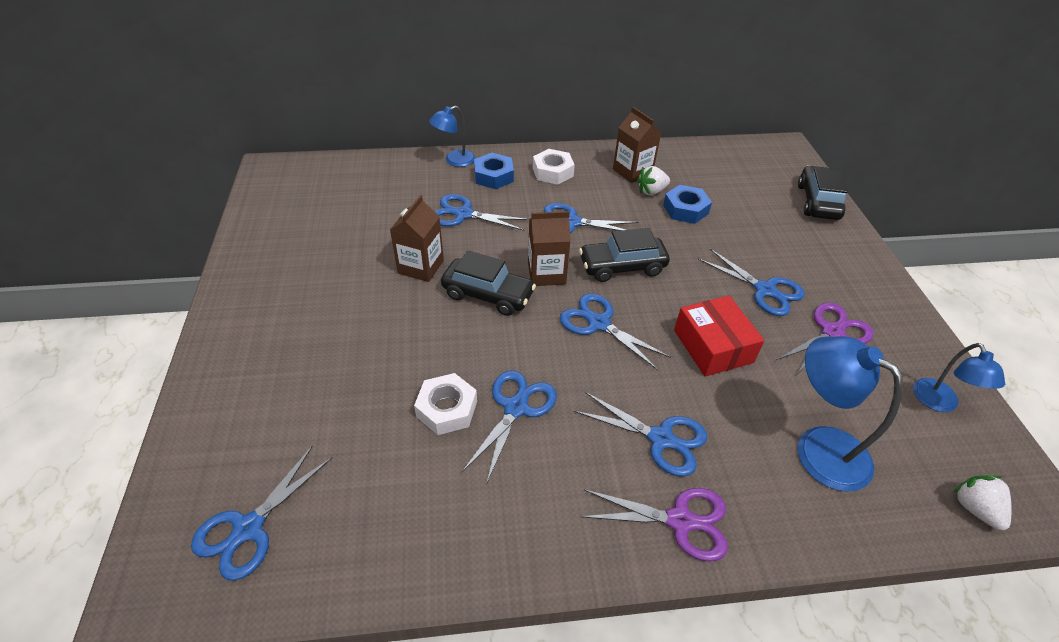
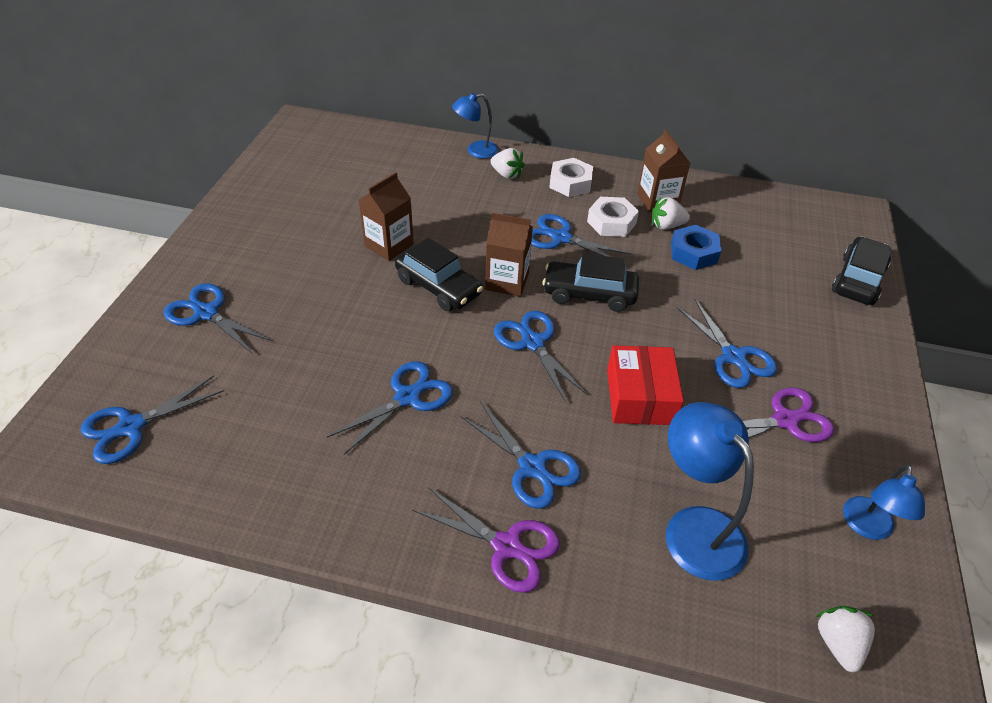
camera: 20 degrees right, 0 degrees up
white nut [414,373,477,435] -> white nut moved to [587,197,639,237]
blue scissors [434,194,529,231] -> blue scissors moved to [164,283,272,354]
blue nut [474,153,514,189] -> white strawberry [490,148,525,179]

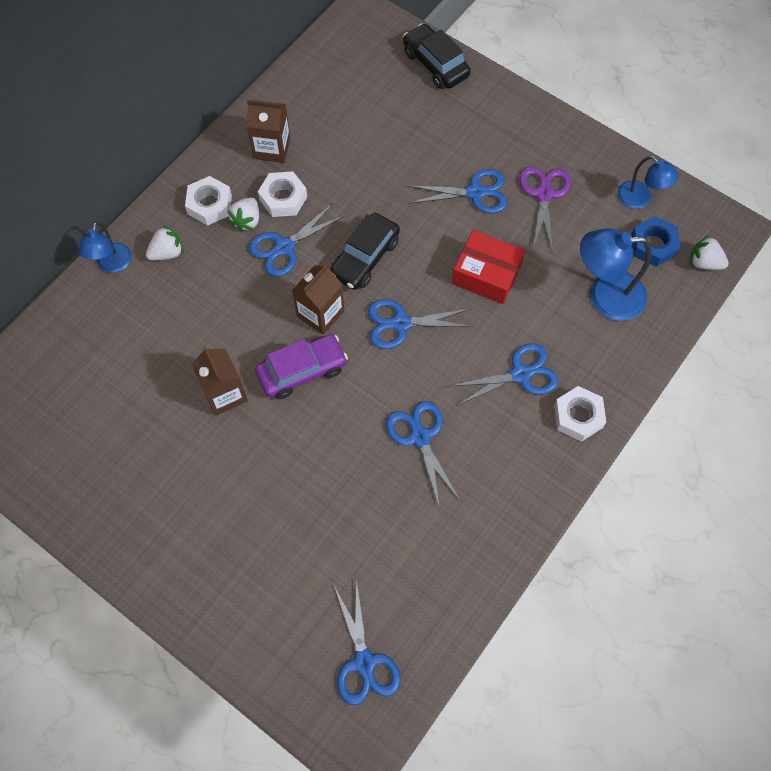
camera: 65 degrees left, 20 degrees up
blue scissors [164,283,272,354] -> none
black car [395,238,483,311] -> purple car [255,334,348,399]
purple scissors [412,487,560,593] -> white nut [554,386,606,442]
white strawberry [652,197,690,230] -> white strawberry moved to [227,197,259,232]
blue nut [671,225,721,270] -> blue nut moved to [631,216,681,267]

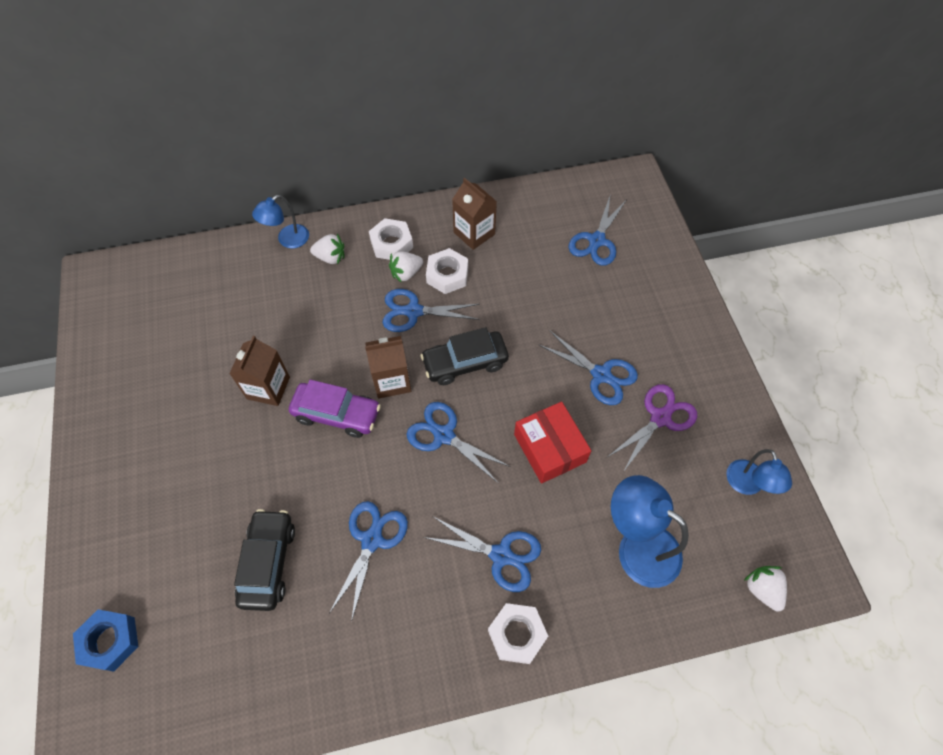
camera: 40 degrees right, 5 degrees down
blue scissors [334,579,401,705] -> blue scissors moved to [569,196,627,266]
black car [403,23,471,89] -> black car moved to [234,509,295,611]
blue nut [631,216,681,267] -> blue nut moved to [73,609,138,672]

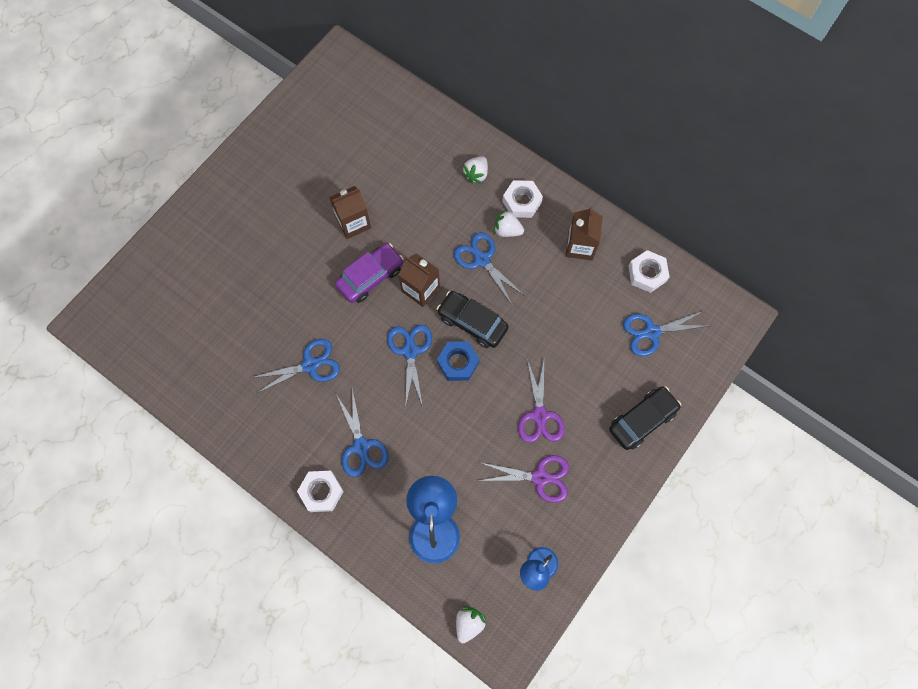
camera: 50 degrees right, 10 degrees up
blue nut [73,609,138,672] -> blue nut moved to [437,342,480,381]
black car [234,509,295,611] -> black car moved to [609,386,681,450]
blue lamp [252,195,309,249] -> none
purple car [289,379,381,438] -> purple car turned 105 degrees counterclockwise [335,243,404,303]
white strawberry [310,234,344,265] -> white strawberry turned 60 degrees clockwise [462,156,488,184]
white nut [426,248,468,294] -> white nut moved to [628,250,669,293]
red box [514,402,591,484] -> none
blue scissors [538,331,638,405] -> purple scissors [518,359,565,443]

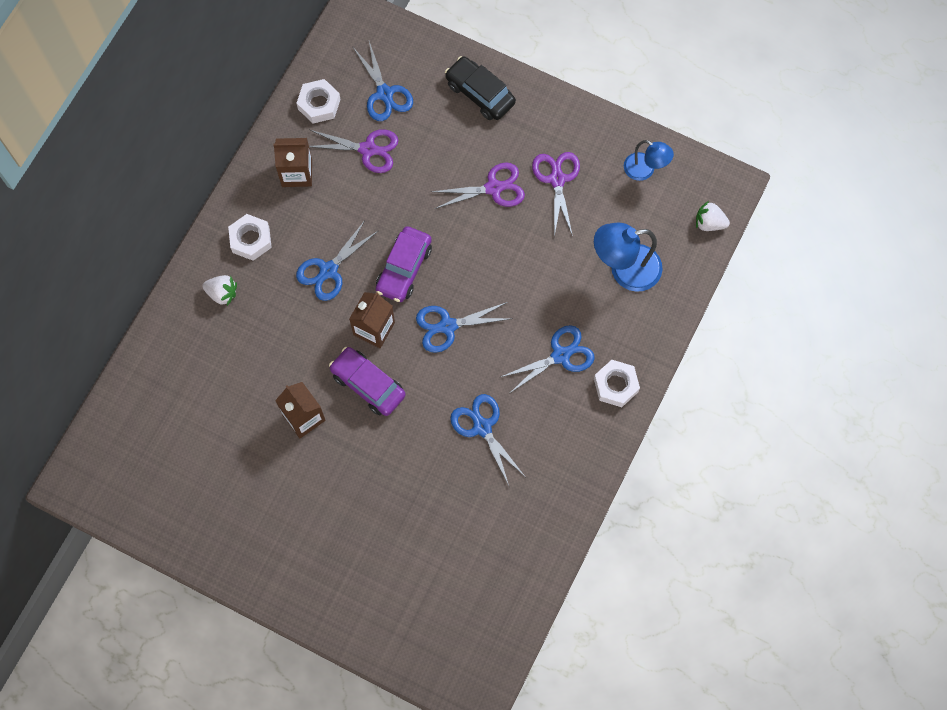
camera: 100 degrees left, 0 degrees up
black car [437,291,509,348] -> purple car [376,226,432,302]
blue nut [437,342,480,381] -> none
white strawberry [494,210,524,237] -> none
none -> purple scissors [309,129,399,173]

